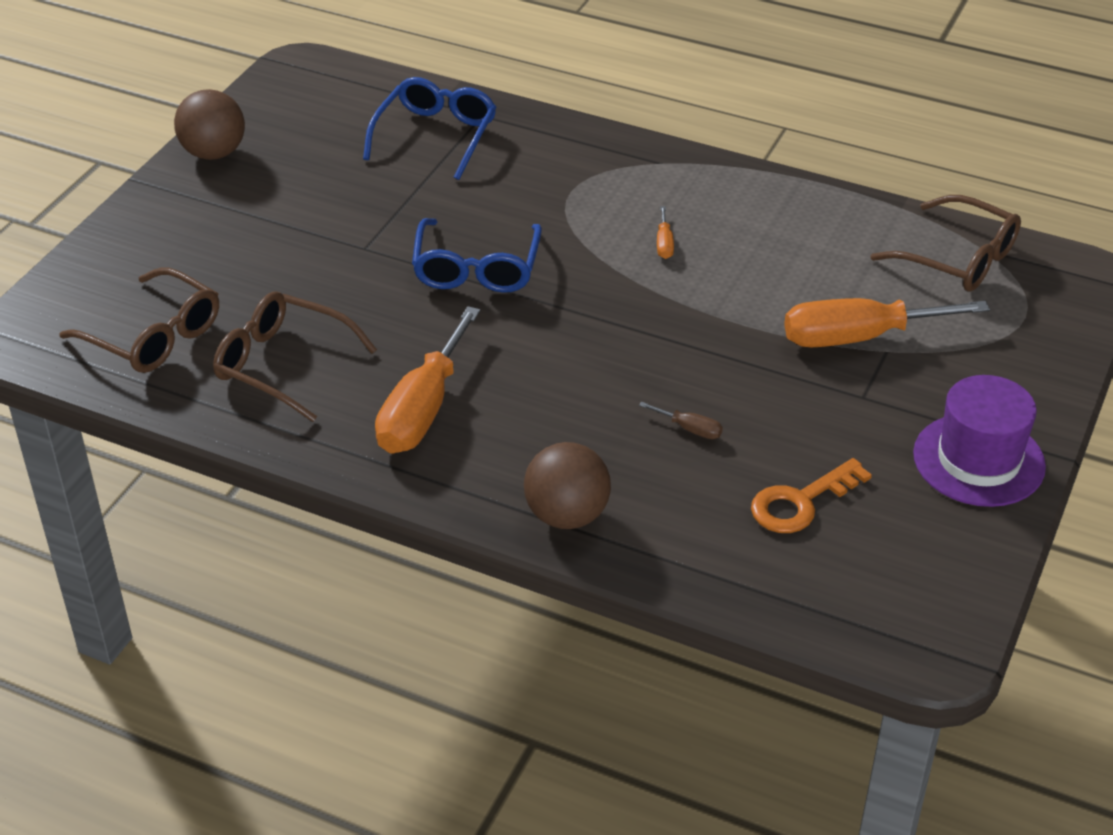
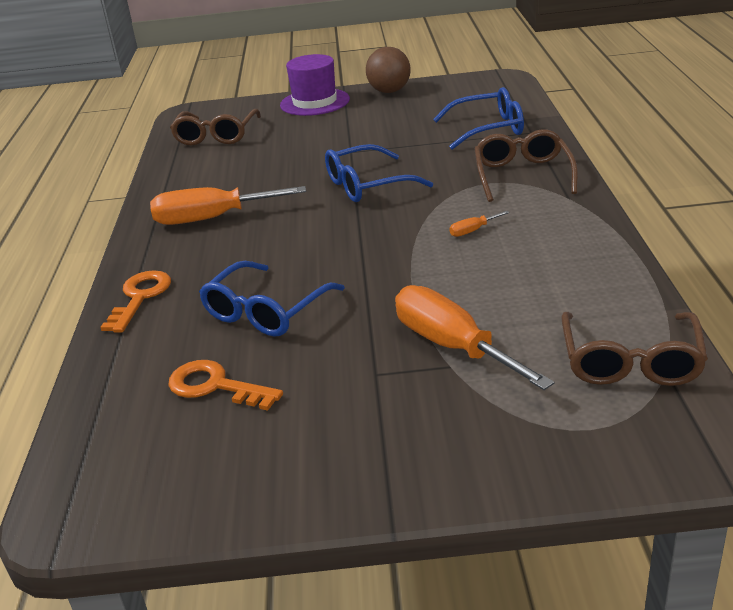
camera: 65 degrees right, 10 degrees down
brown glasses [213,291,377,422] -> brown glasses moved to [475,129,578,202]
brown ball [524,442,611,529] -> orange key [100,270,171,333]
brown screwdriver [639,402,723,439] -> blue glasses [199,261,345,337]
purple hat [913,375,1046,507] -> purple hat moved to [280,54,350,116]

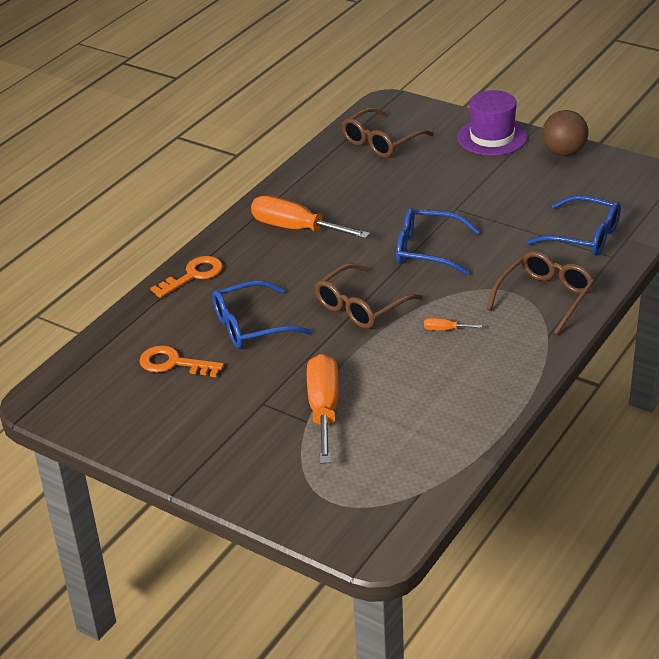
camera: 35 degrees right, 5 degrees up
orange key [168,360,283,411] -> orange key turned 45 degrees counterclockwise [139,345,224,377]
brown glasses [561,312,708,386] -> brown glasses moved to [315,263,423,329]

